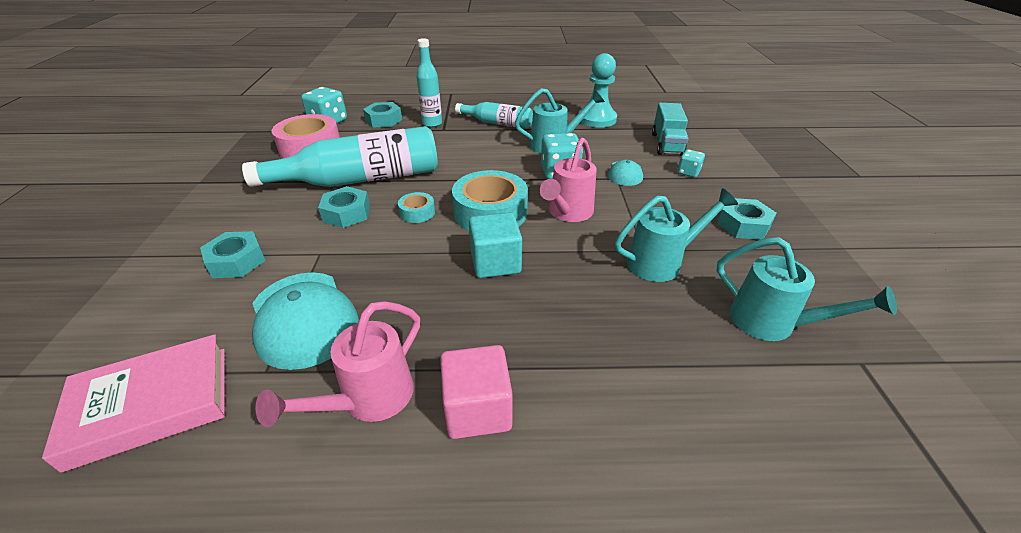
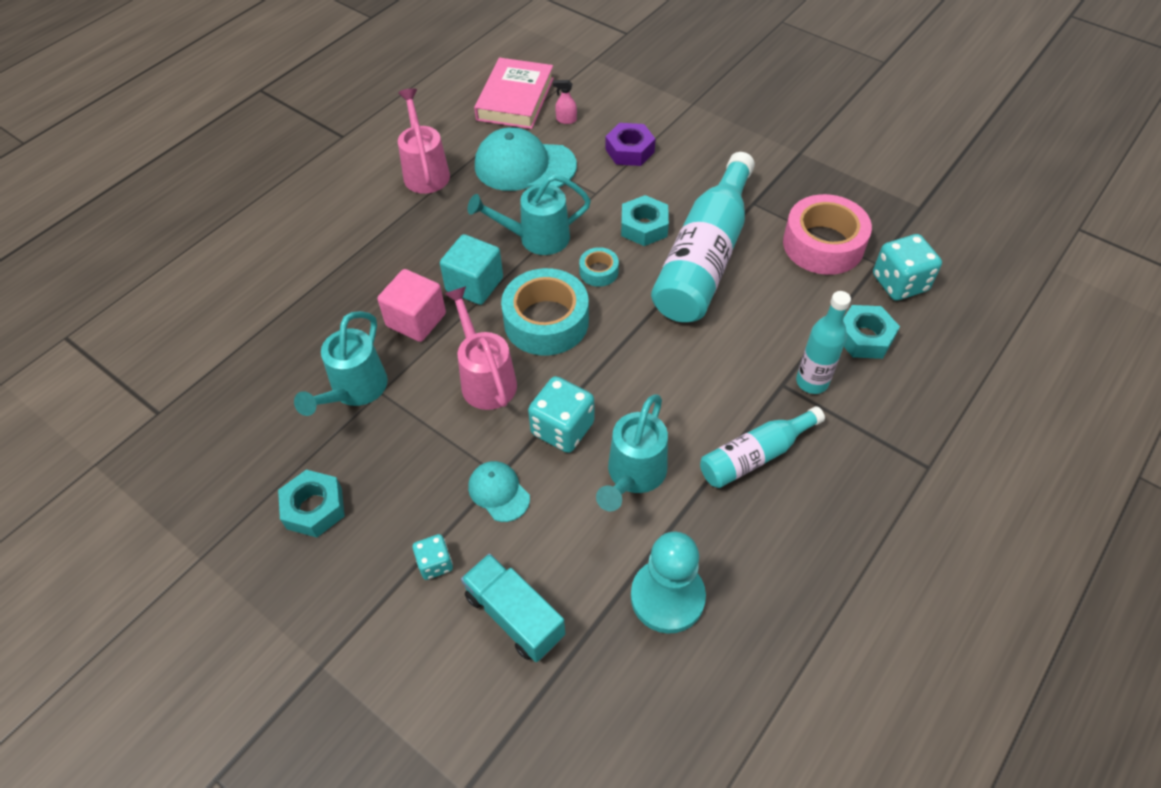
camera: 130 degrees right, 15 degrees up
turquoise nut [200,231,266,278] -> purple nut [605,123,655,166]
pink cube [440,345,513,439] -> pink cube moved to [377,269,446,342]
turquoise watering can [717,237,897,341] -> turquoise watering can moved to [467,174,591,255]
none -> pink spray bottle [553,80,577,124]

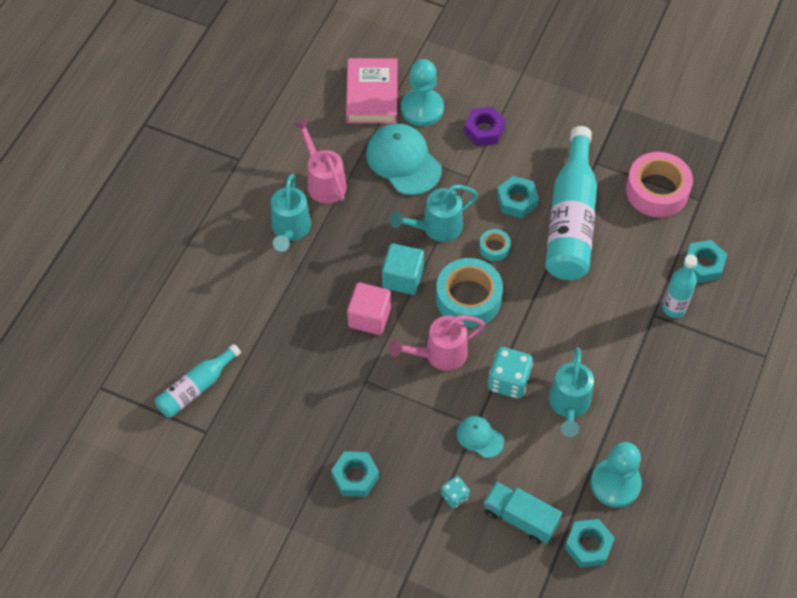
camera: 15 degrees left, 5 degrees up
turquoise watering can [294,311,388,416] -> turquoise watering can moved to [271,174,311,252]
pink watering can [445,286,517,410] -> pink watering can turned 75 degrees counterclockwise [389,315,485,371]
turquoise cap [475,127,577,191] -> turquoise cap turned 60 degrees clockwise [366,123,442,195]
pink spray bottle [553,80,577,124] -> turquoise pawn [401,59,444,126]
turquoise bottle [700,406,825,488] -> turquoise bottle moved to [155,344,241,418]
turquoise dice [873,234,942,301] -> none
none -> turquoise nut [565,519,615,568]

